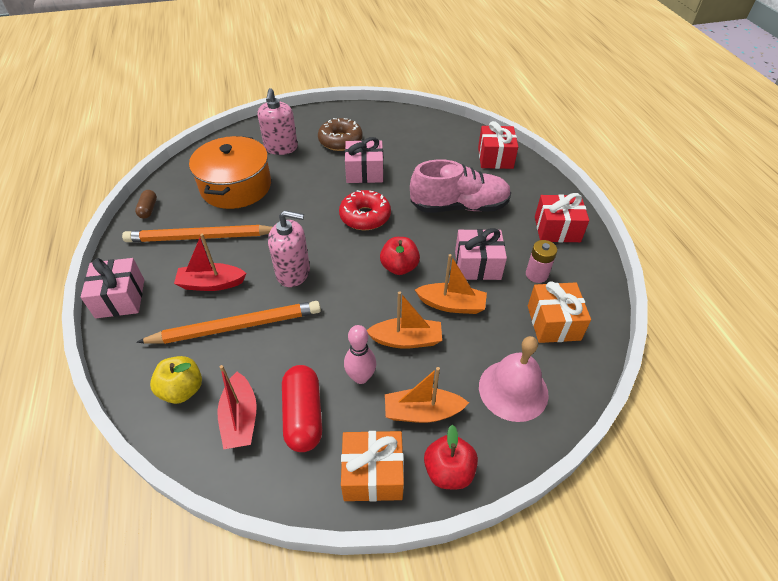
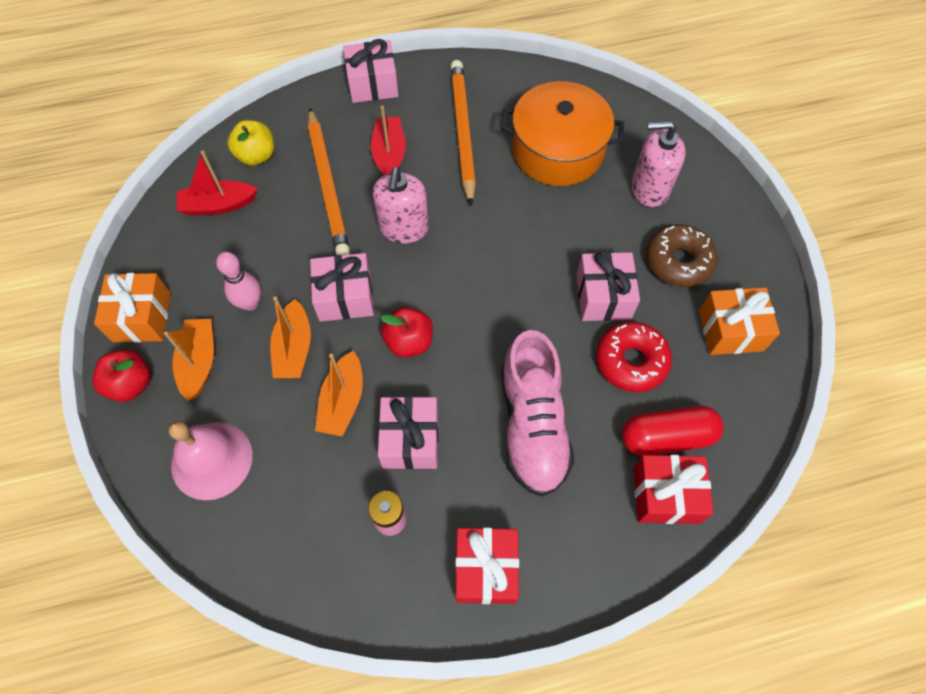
camera: 90 degrees right, 15 degrees up
brown capsule [135,190,157,219] -> none
red capsule [282,365,322,452] -> red capsule moved to [622,406,724,456]
red donut [339,190,391,230] -> red donut moved to [596,322,672,392]
orange gift [528,281,591,343] -> orange gift moved to [699,288,780,355]
none -> pink gift [310,253,374,322]

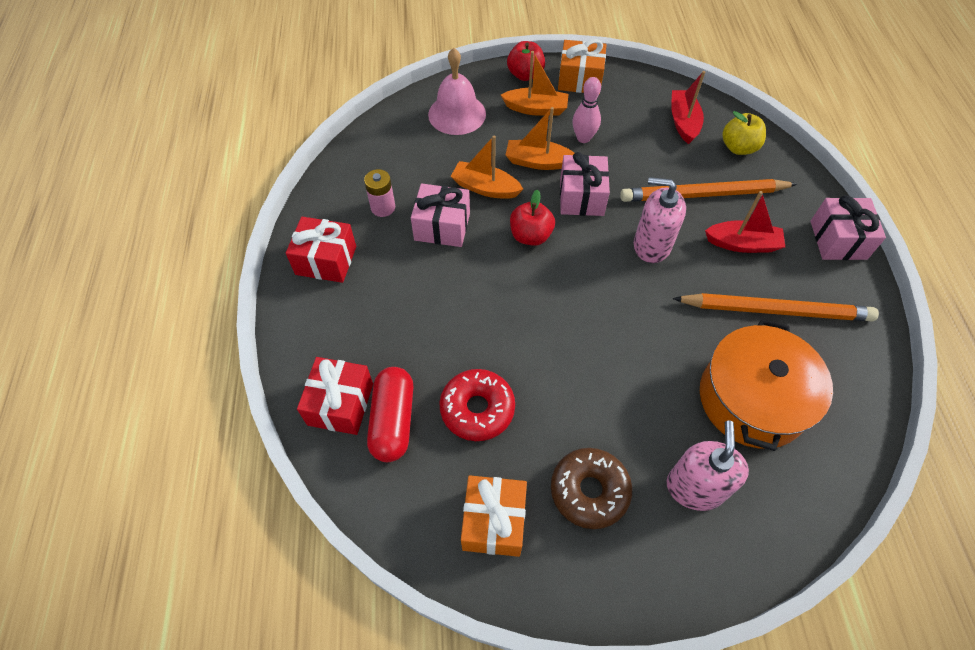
camera: 100 degrees right, 5 degrees down
pink shoe [501,330,574,496] -> none
pink gift [576,252,640,321] -> none

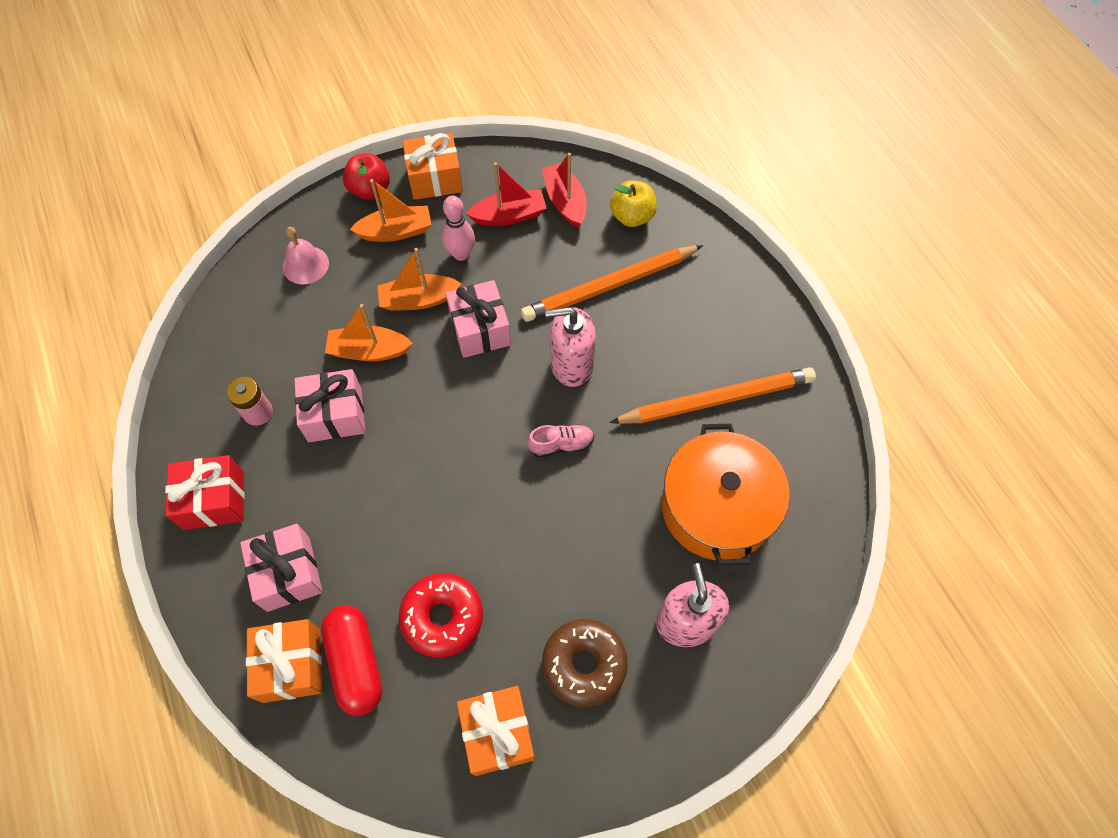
camera: 20 degrees left, 5 degrees up
red gift [297,357,373,435] -> orange gift [246,619,322,703]
pink bell [428,48,486,135] -> pink bell [283,227,329,284], size x0.66
red apple [510,189,555,246] -> none
red boat [705,191,785,253] -> red boat moved to [466,162,546,226]
pink gift [810,195,886,260] -> pink gift moved to [240,524,323,612]
none -> pink shoe [527,424,594,457]

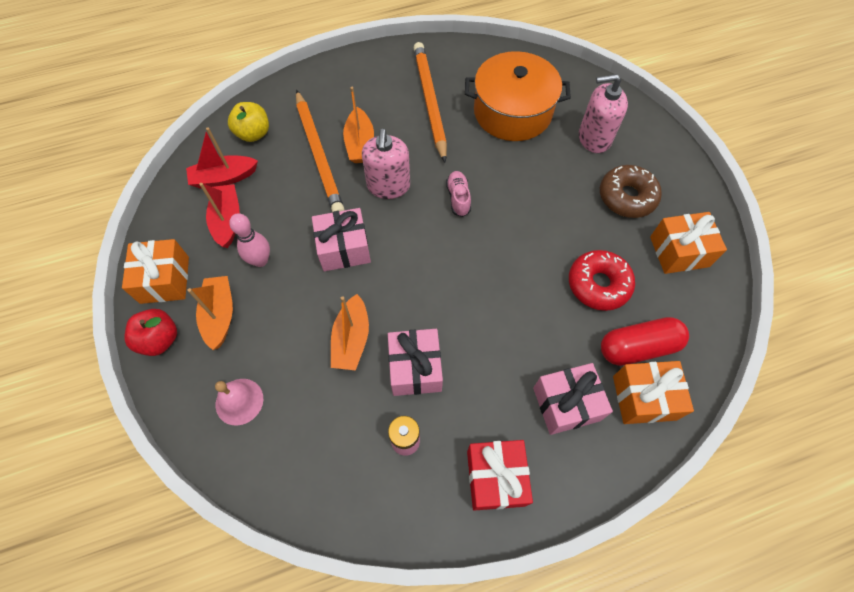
camera: 85 degrees left, 0 degrees up
orange boat [377,248,462,311] -> orange boat moved to [343,87,374,163]

